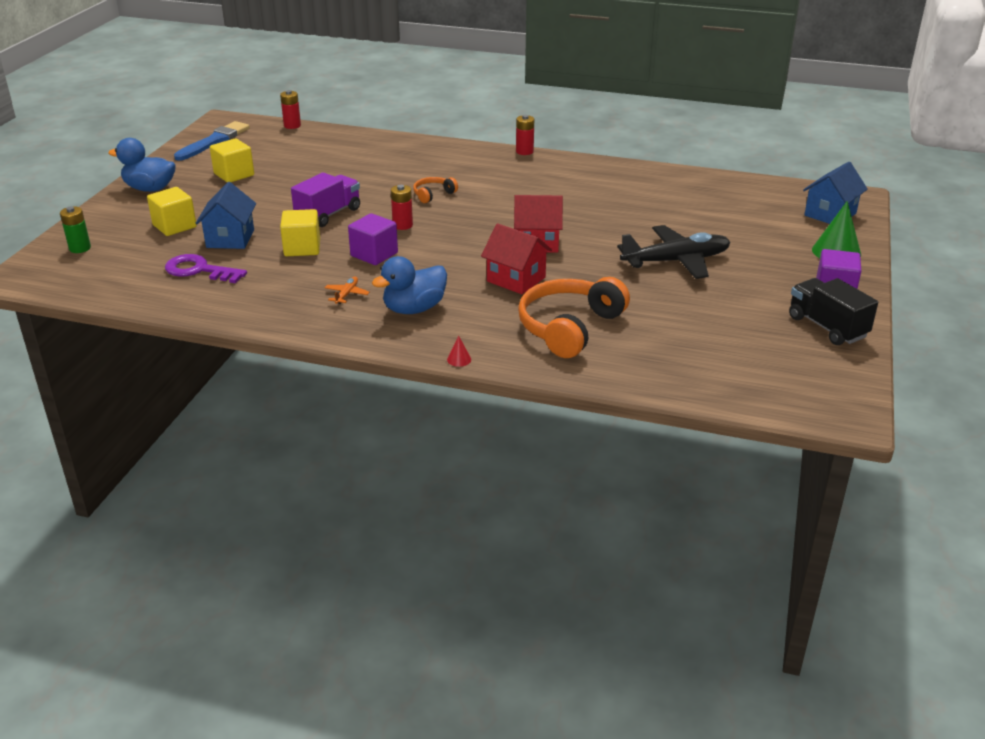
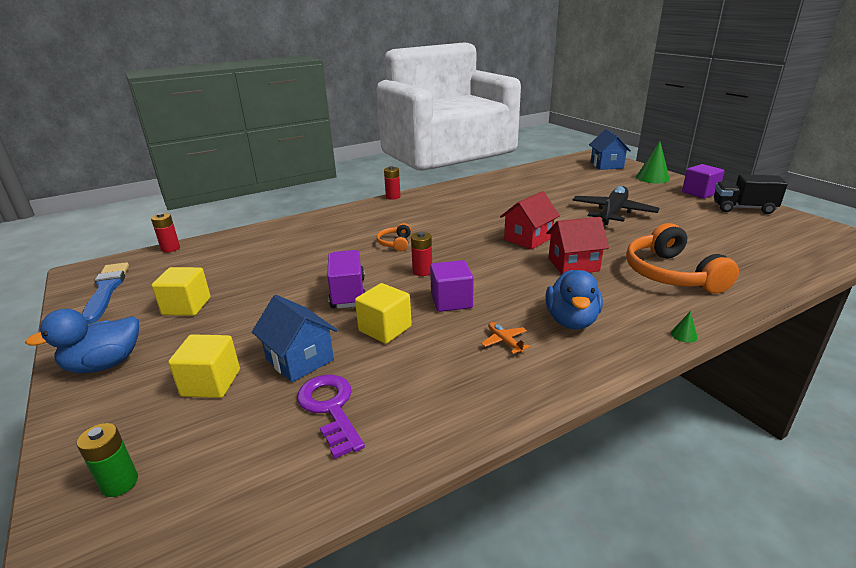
camera: 45 degrees left, 5 degrees down
purple key [165,254,247,283] -> purple key turned 90 degrees clockwise [297,375,365,459]
red cone [447,336,471,367] -> green cone [671,311,698,343]

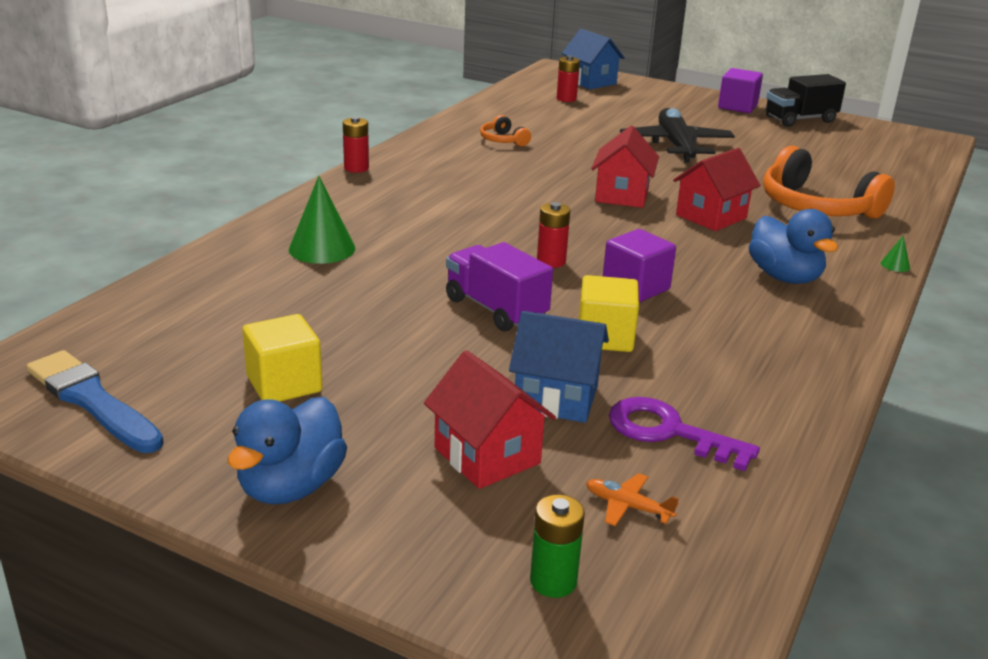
camera: 35 degrees left, 0 degrees up
red battery [151,213,180,252] -> red battery moved to [557,55,580,102]
yellow cube [168,334,240,398] -> red house [424,350,556,489]
orange headphones [377,223,411,251] -> orange headphones moved to [480,115,531,146]
orange plane [481,322,530,354] -> orange plane moved to [586,473,679,526]
green cone [636,141,670,183] -> green cone moved to [289,176,355,264]

